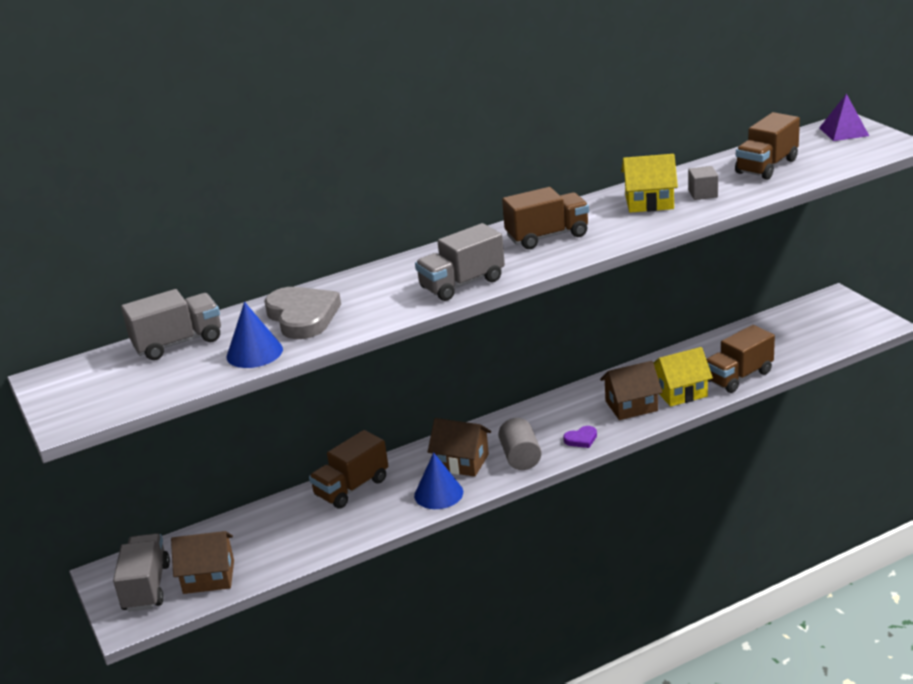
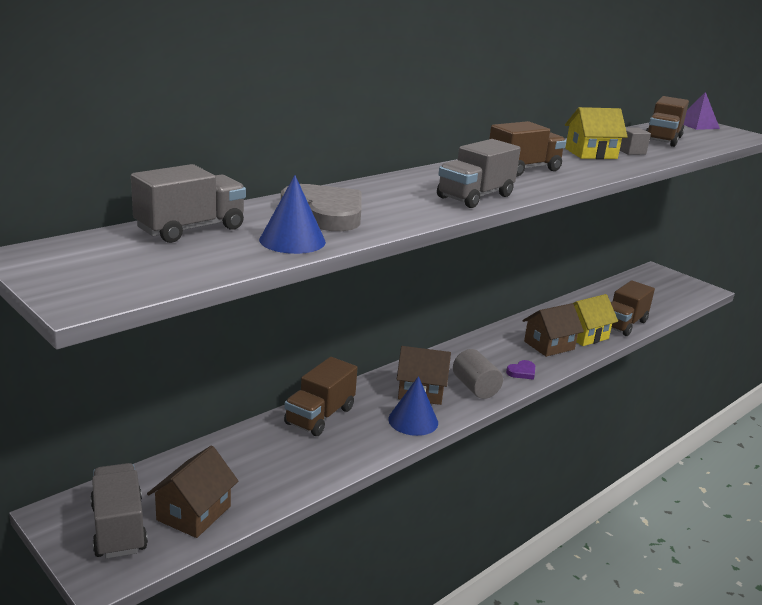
camera: 20 degrees left, 5 degrees down
brown house [171,531,234,594] -> brown house turned 45 degrees counterclockwise [147,445,238,538]

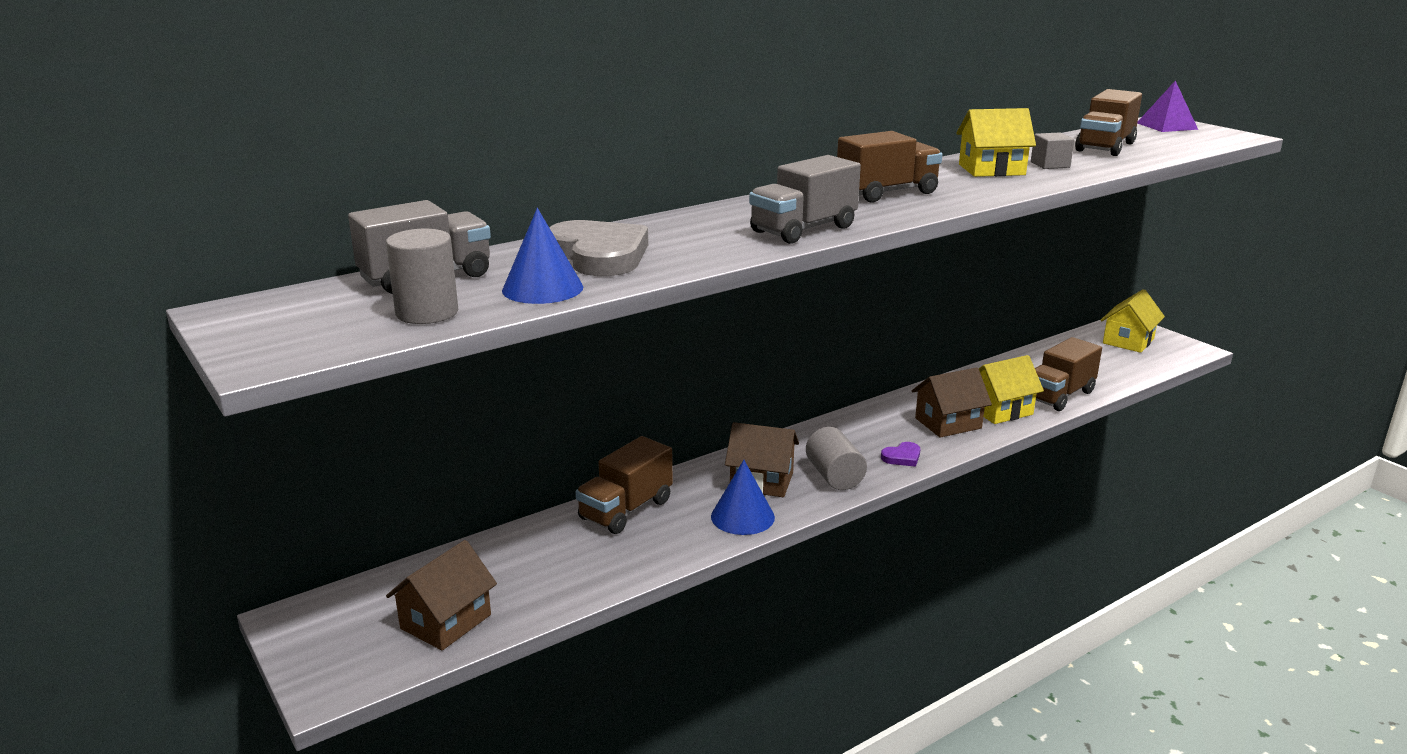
camera: 10 degrees right, 0 degrees up
grey truck [90,463,148,559] -> none
none -> grey cylinder [386,229,458,324]
none -> yellow house [1101,289,1165,353]

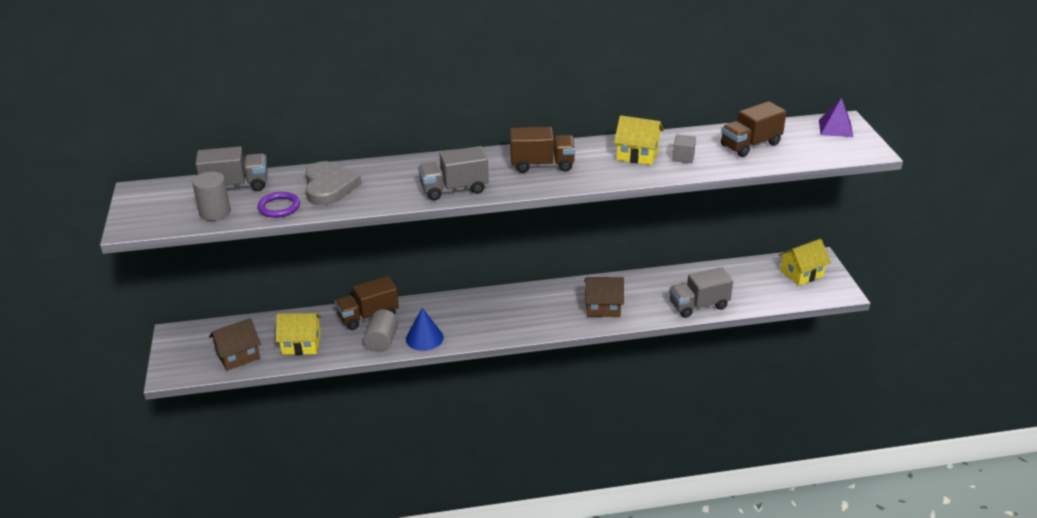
camera: 25 degrees right, 10 degrees up
blue cone [502,208,583,304] -> purple ring [257,192,300,218]
brown house [725,422,799,497] -> none
grey cylinder [806,427,867,490] -> grey cylinder moved to [364,309,398,352]
purple heart [881,442,920,467] -> none
yellow house [979,355,1044,424] -> yellow house moved to [276,313,321,355]
brown truck [1035,337,1102,411] -> grey truck [669,267,733,318]

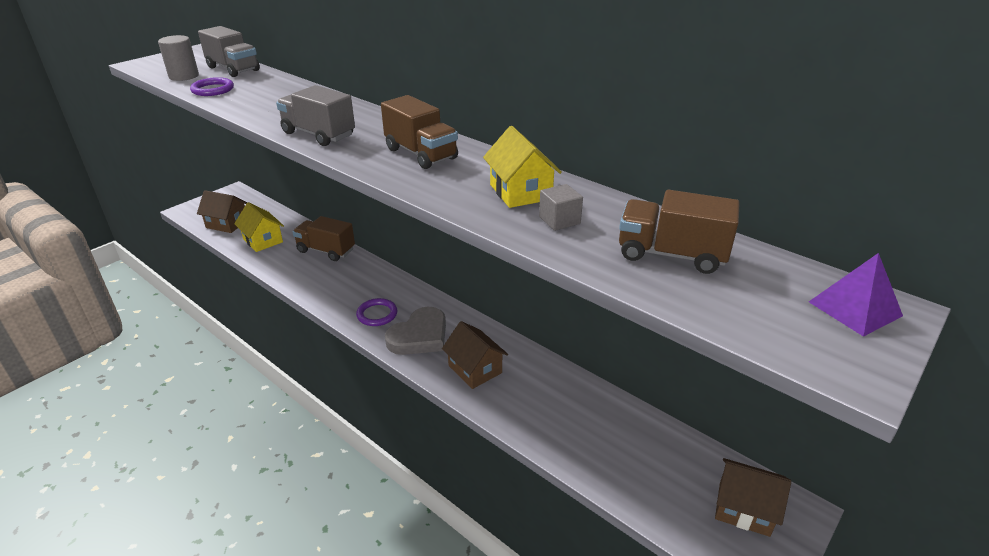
camera: 50 degrees right, 0 degrees up
grey heart [305,161,361,205] -> grey heart moved to [385,307,446,355]
grey cylinder [364,309,398,352] -> none
blue cone [406,308,444,351] -> none
grey truck [669,267,733,318] -> none
yellow house [779,239,831,286] -> brown house [715,458,791,537]
none -> purple ring [356,298,398,326]

